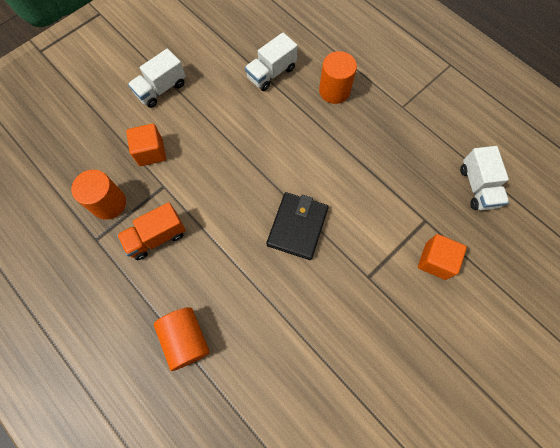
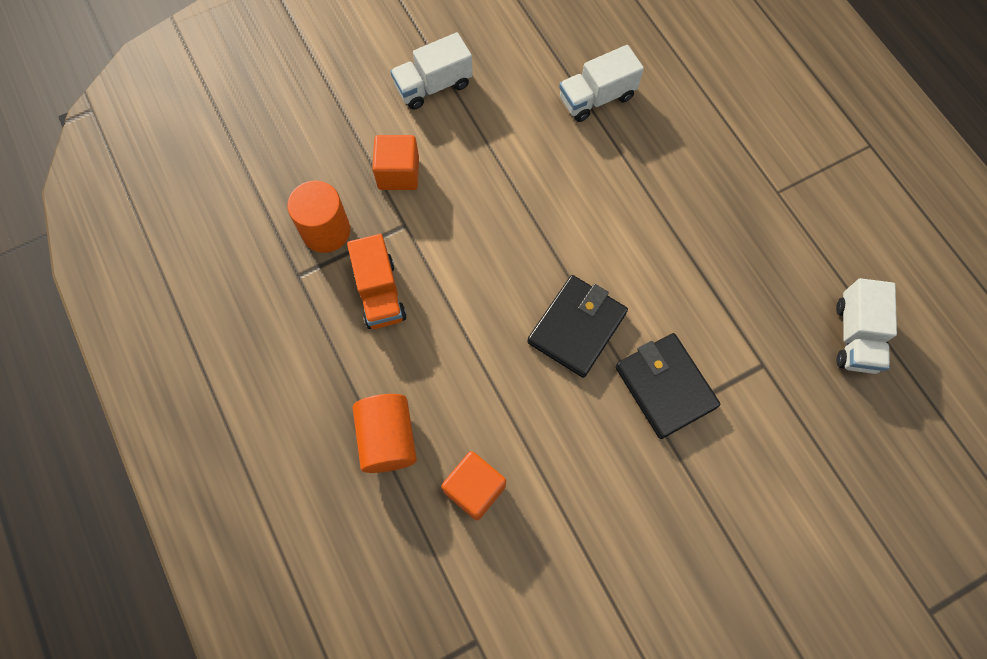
camera: 15 degrees right, 0 degrees up
orange truck [117,202,186,260] -> orange truck turned 90 degrees counterclockwise [347,234,407,329]
orange cylinder [319,51,357,104] -> none
orange cube [418,234,467,280] -> orange cube moved to [441,451,506,520]
none -> black wallet [615,333,720,439]

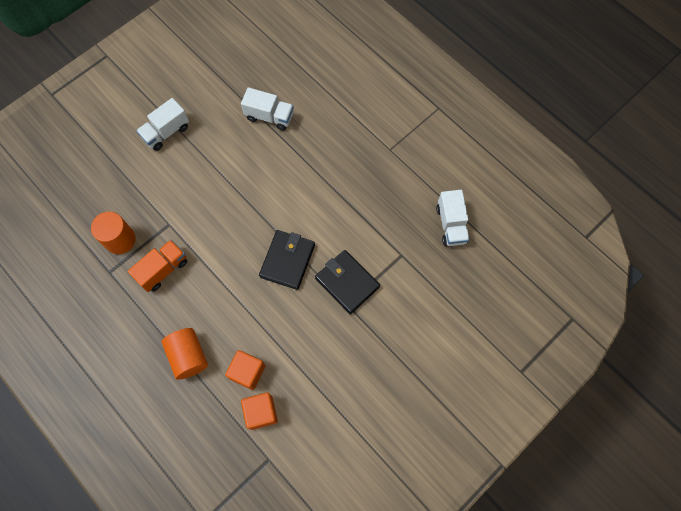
camera: 15 degrees left, 0 degrees up
orange truck [347,234,407,329] -> orange truck turned 105 degrees counterclockwise [128,240,187,292]
orange cube [372,135,419,190] -> orange cube moved to [241,392,278,430]
white truck [559,45,644,122] -> white truck turned 120 degrees counterclockwise [241,87,294,130]

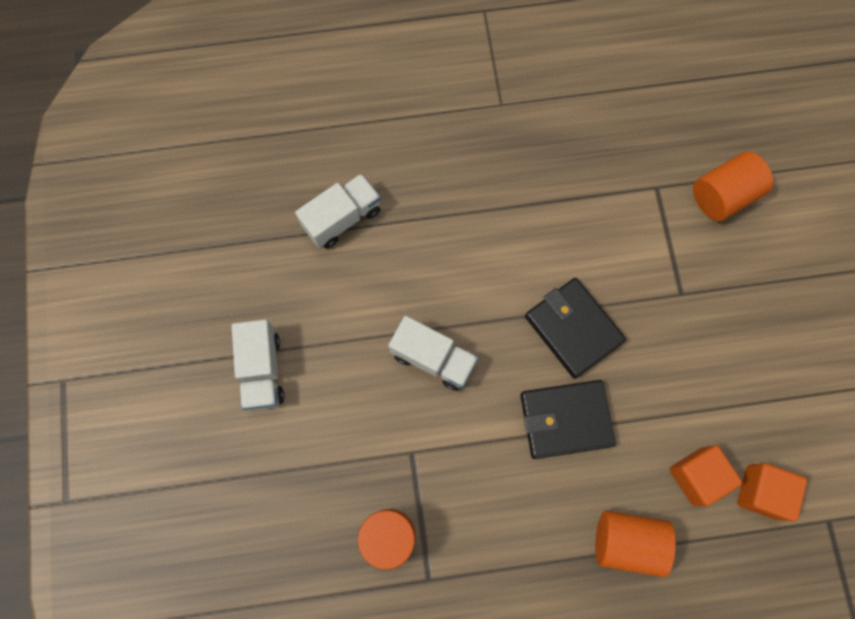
camera: 55 degrees left, 5 degrees up
orange truck [128,240,187,292] -> none
black wallet [315,250,380,314] -> black wallet moved to [520,380,616,459]
white truck [436,190,470,246] -> white truck moved to [388,316,478,391]
none -> orange cylinder [693,151,773,221]

